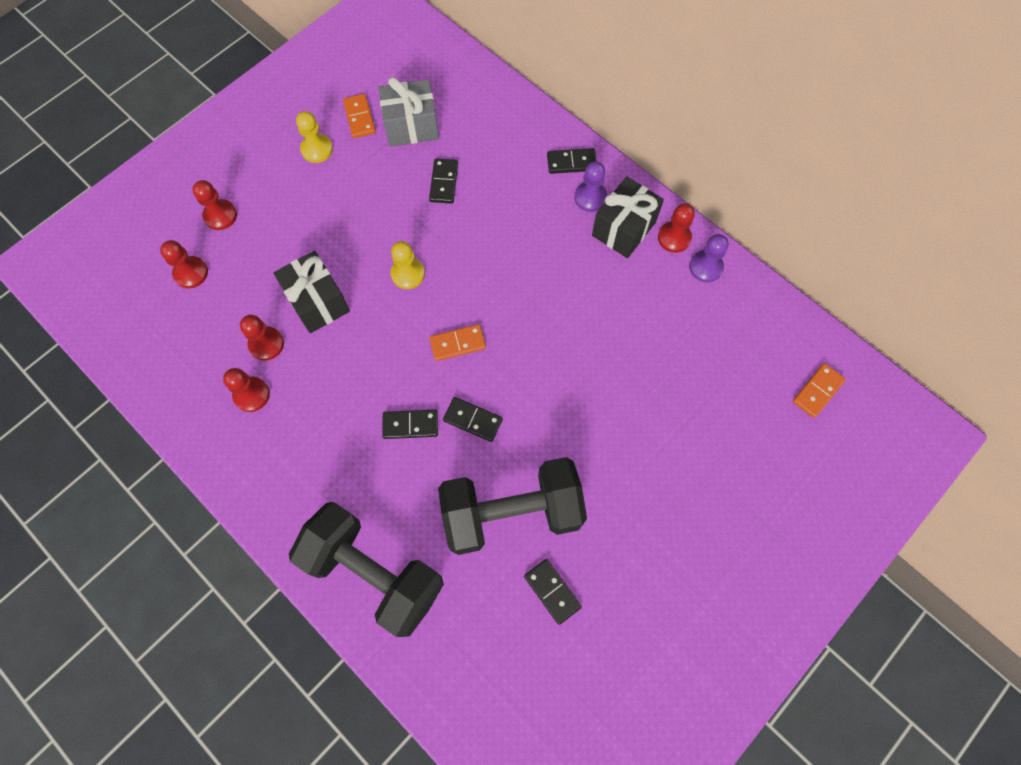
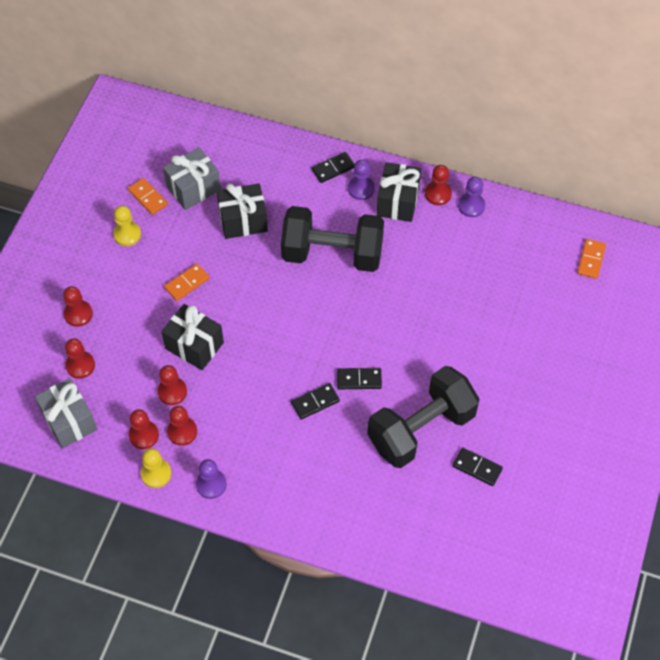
camera: 25 degrees left, 10 degrees down
black dumbbell [289,502,444,637] -> black dumbbell moved to [281,206,384,272]
yellow pawn [391,241,425,289] -> yellow pawn moved to [141,448,171,488]
black domino [429,159,458,204] -> black gift [217,183,268,239]
orange domino [429,324,486,361] -> orange domino moved to [164,263,210,301]
none -> grey gift [35,378,97,448]
none -> red pawn [129,409,159,449]
none -> purple pawn [196,459,227,499]

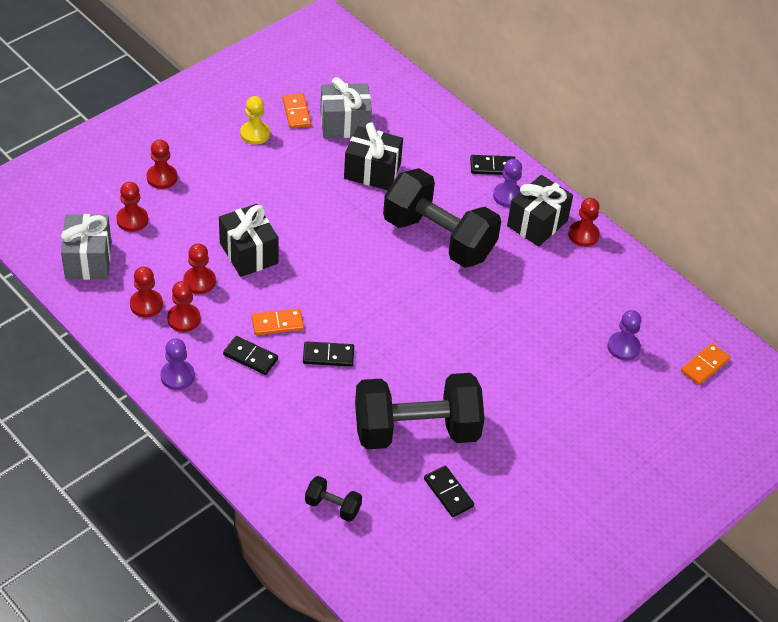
camera: 25 degrees right, 10 degrees down
yellow pawn [141,448,171,488] -> none
orange domino [164,263,210,301] -> orange domino moved to [252,308,304,335]
black domino [337,368,382,389] -> black domino moved to [223,336,278,375]
purple pawn [458,177,485,217] -> purple pawn moved to [607,310,641,360]
none -> black dumbbell [305,476,362,522]

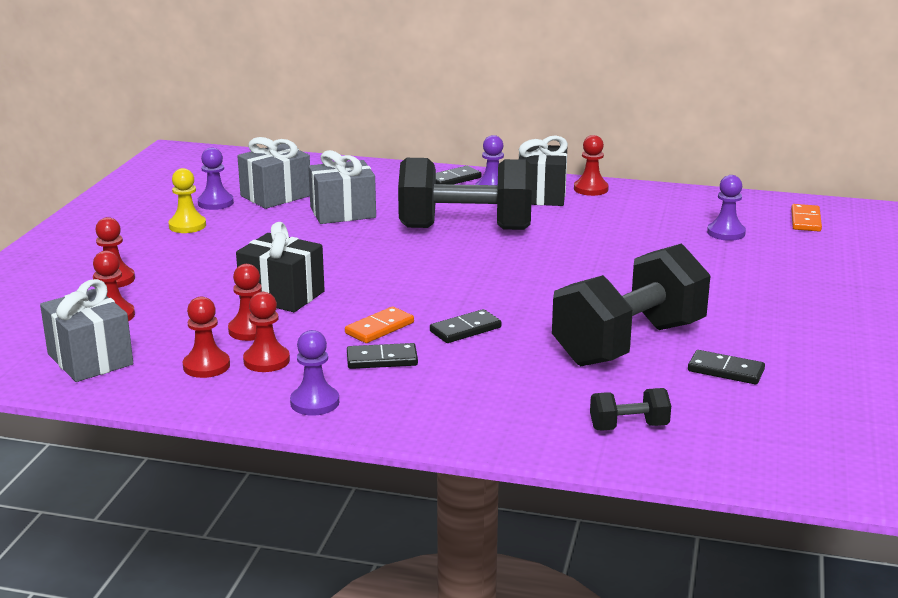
camera: 30 degrees left, 25 degrees down
orange domino [282,93,311,128] -> purple pawn [198,148,234,210]
black gift [344,122,403,190] -> grey gift [308,150,376,224]

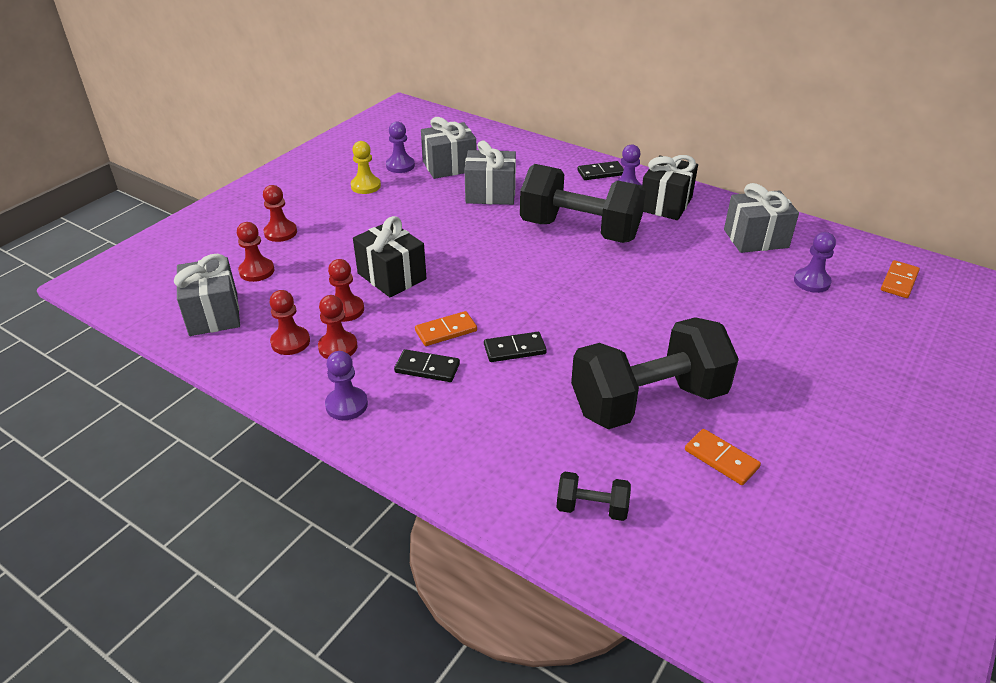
camera: 20 degrees right, 15 degrees up
red pawn [574,135,609,196] -> none
black domino [688,350,765,384] -> orange domino [685,429,761,485]
none -> grey gift [724,183,799,253]

